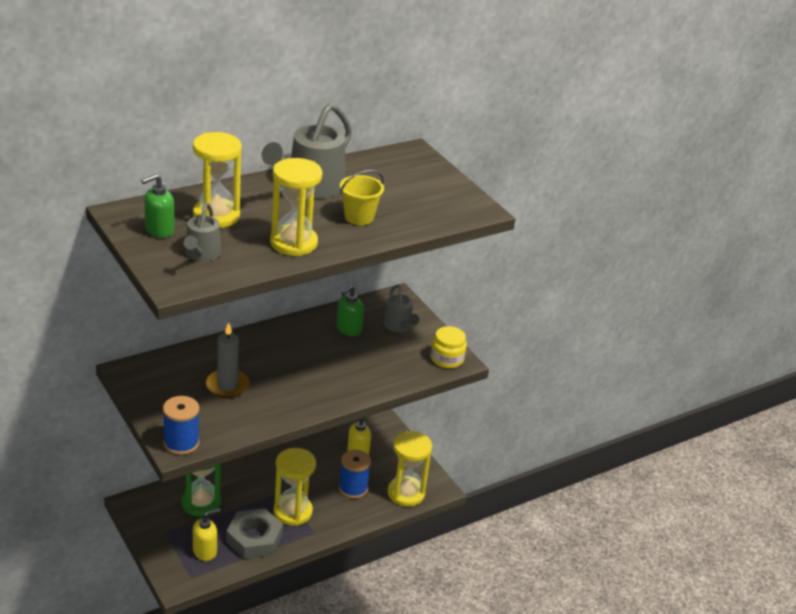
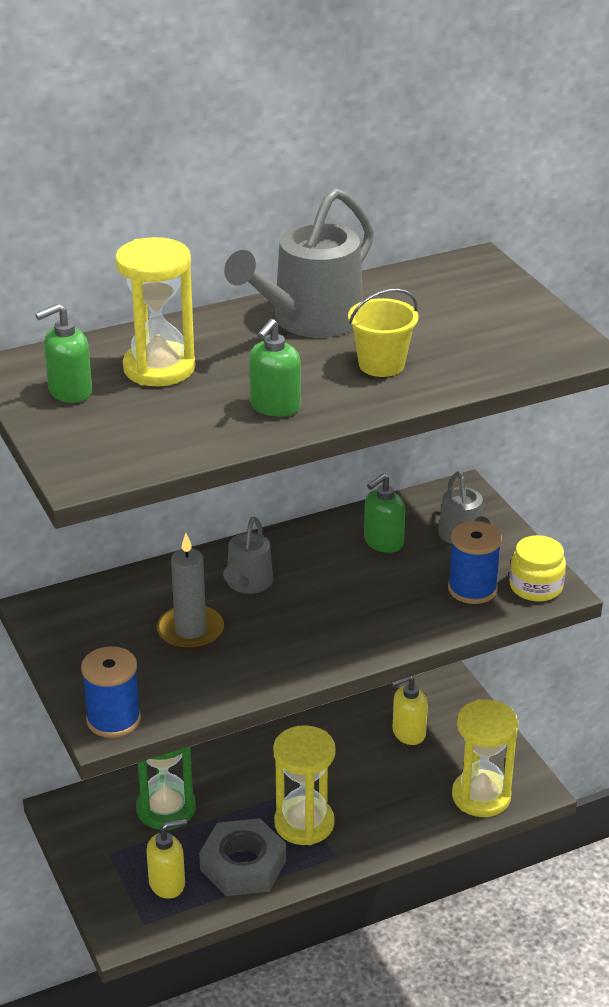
camera: 10 degrees right, 0 degrees up
grey watering can [184,202,221,262] -> grey watering can moved to [223,517,273,594]
yellow hourglass [270,158,323,256] -> green soap dispenser [249,319,301,417]
blue spool [339,450,371,499] -> blue spool moved to [448,521,502,604]

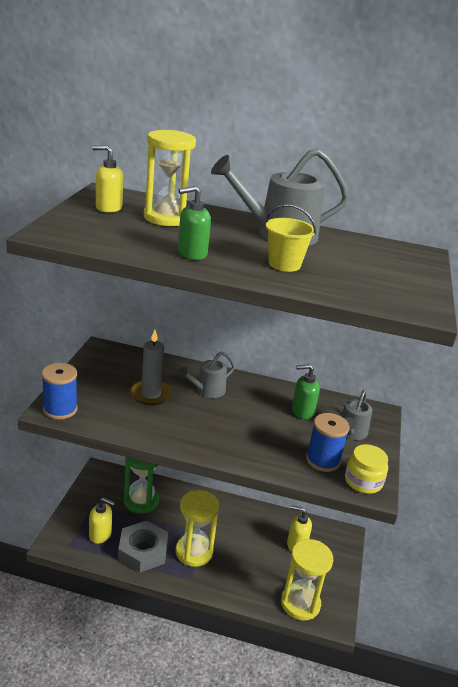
camera: 35 degrees right, 5 degrees down
green soap dispenser [35,304,92,403] -> yellow soap dispenser [92,145,123,213]

